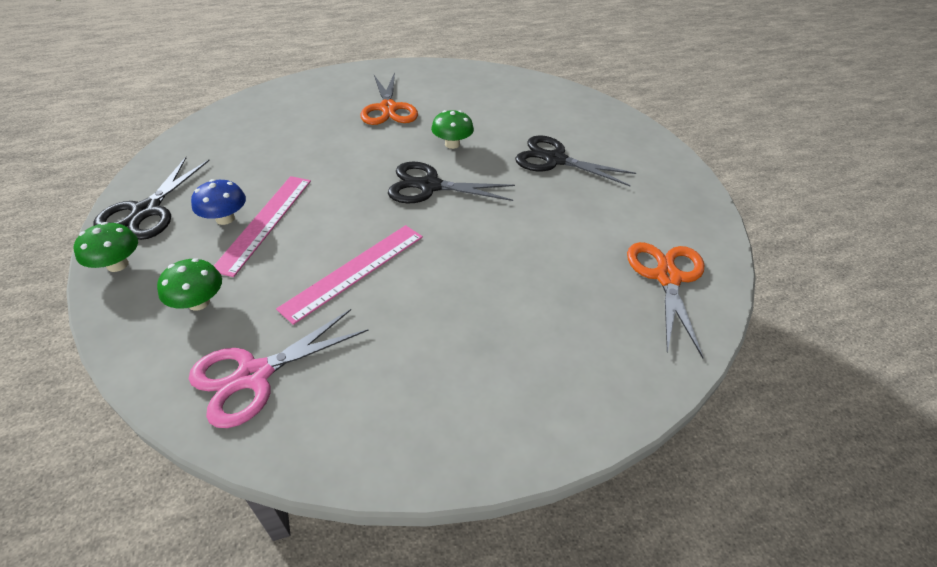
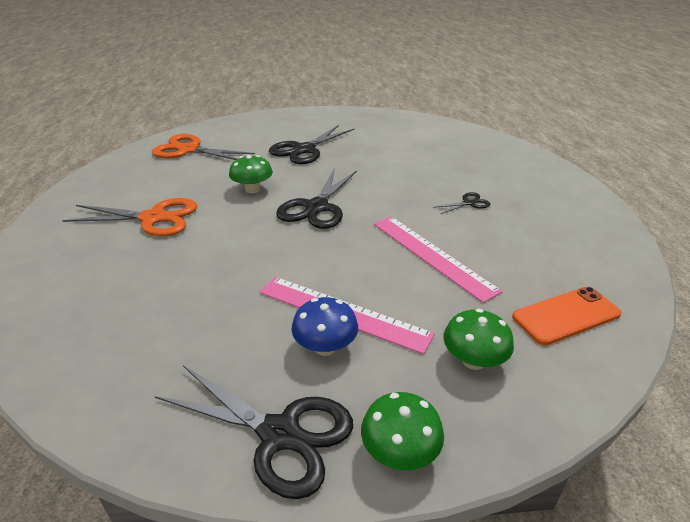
camera: 75 degrees left, 10 degrees down
pink scissors [189,309,369,428] -> orange phone [512,287,622,345]
orange scissors [627,242,704,358] -> orange scissors moved to [152,134,255,160]
none -> black scissors [433,192,490,214]

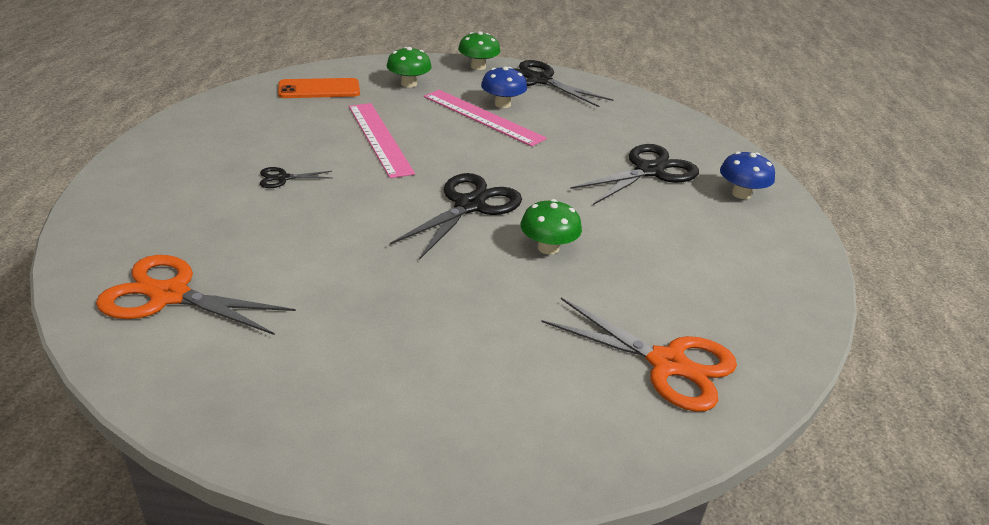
camera: 170 degrees left, 0 degrees up
orange scissors [62,198,197,236] -> orange scissors moved to [96,255,296,335]
black scissors [269,125,354,164] -> black scissors moved to [570,144,699,205]
none -> blue mushroom [720,152,775,199]

